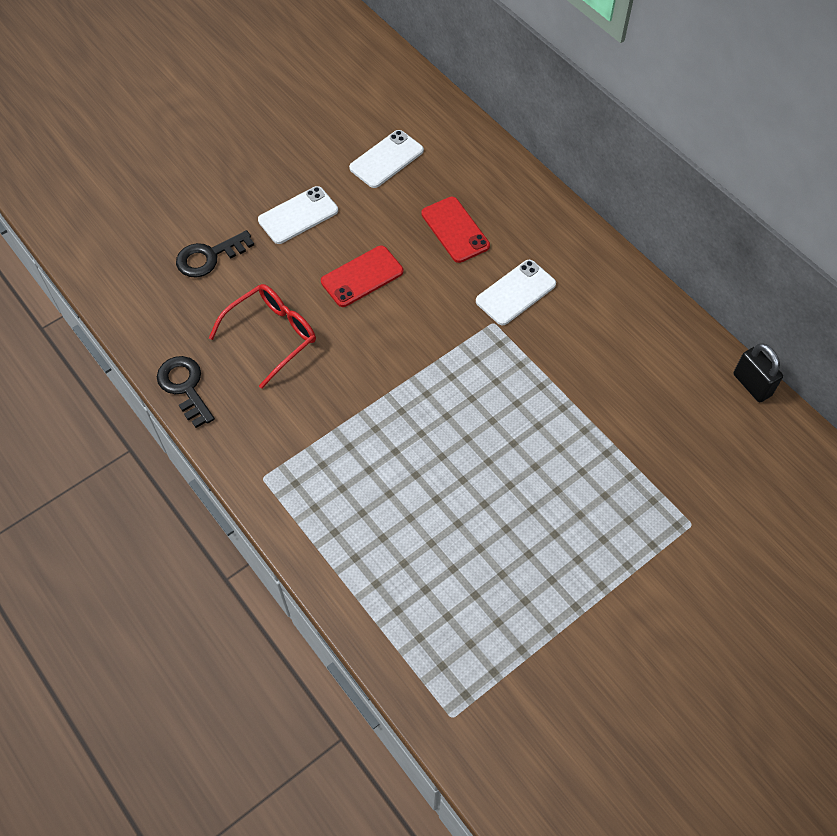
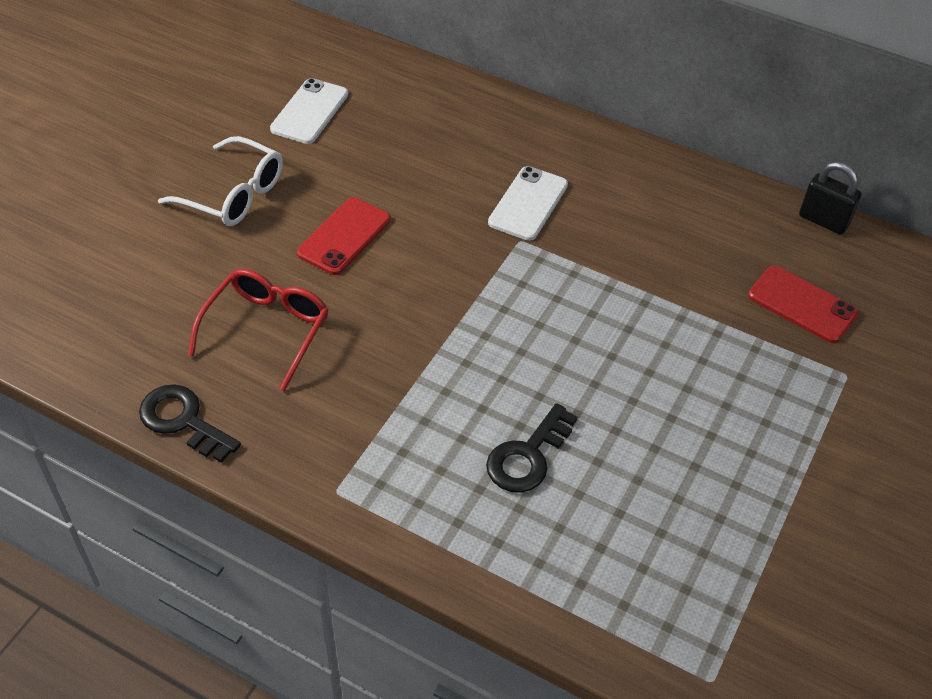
camera: 25 degrees left, 10 degrees down
black key [176,230,254,278] -> black key moved to [486,403,578,493]
white phone [258,186,338,244] -> white glasses [158,136,283,226]
red phone [421,197,490,263] -> red phone moved to [748,266,859,343]

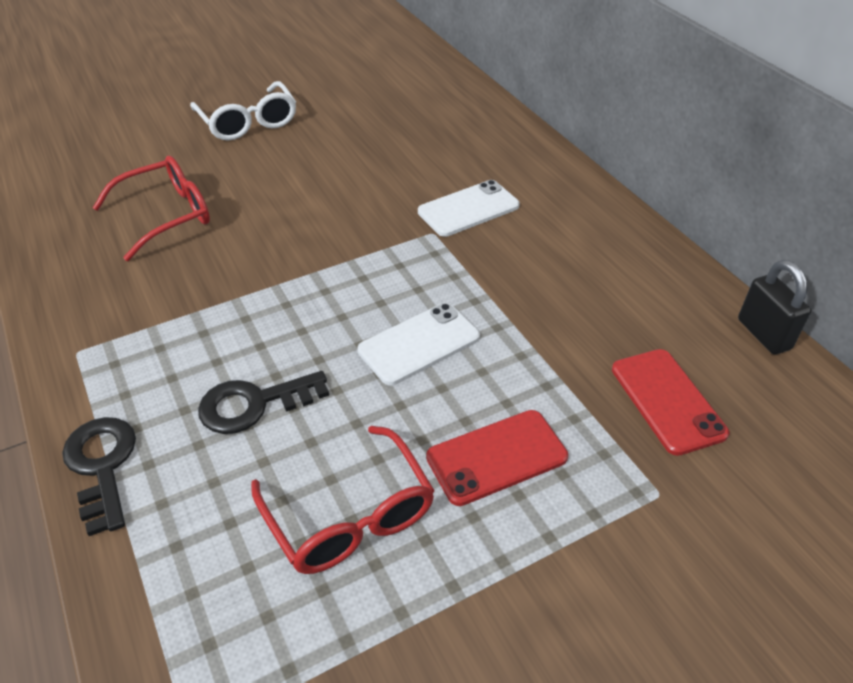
camera: 35 degrees right, 5 degrees down
black key [139,384,241,463] -> black key moved to [62,417,136,536]
white phone [270,78,348,144] -> white phone moved to [358,303,480,385]
red phone [297,197,390,275] -> red phone moved to [426,410,568,506]
none -> red glasses [251,426,435,574]

